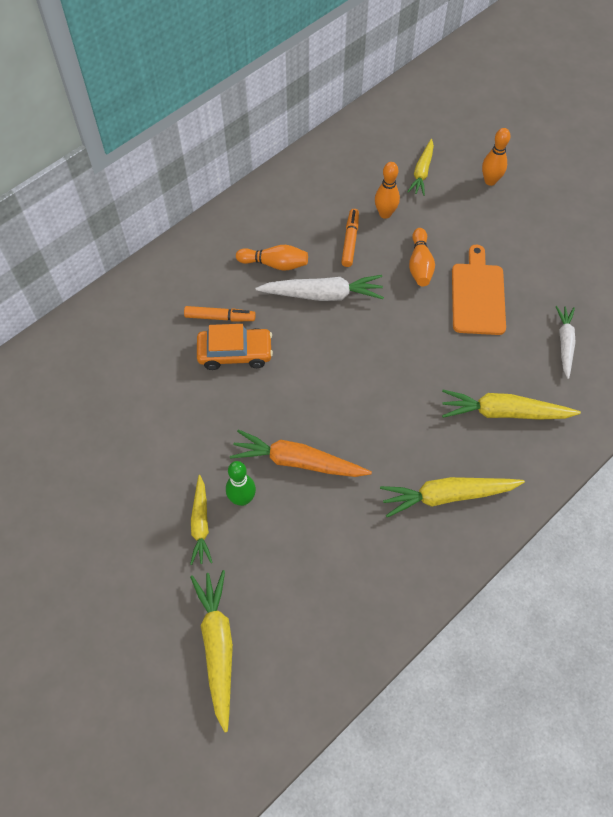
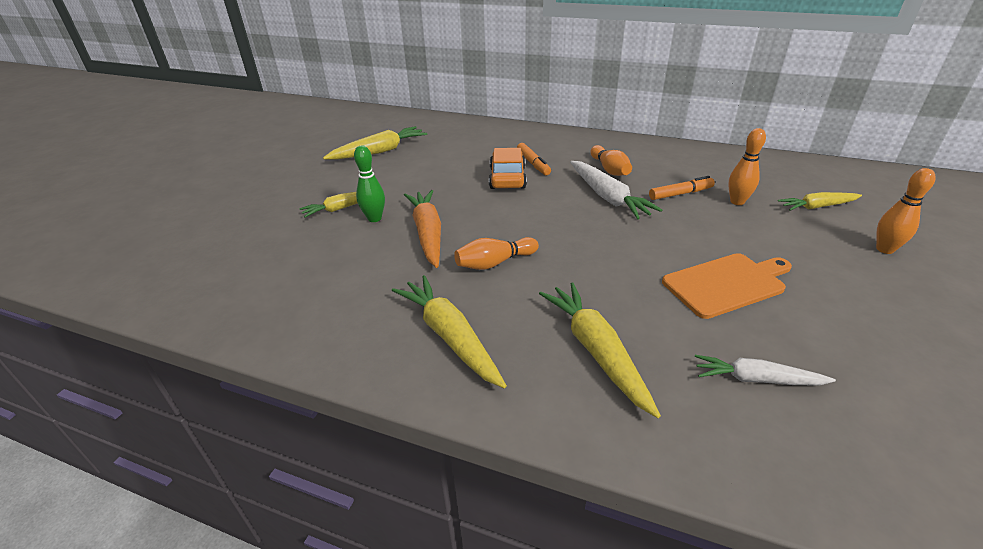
camera: 65 degrees right, 25 degrees down
yellow carrot [190,570,233,732] -> yellow carrot moved to [323,126,427,160]
orange car [197,324,273,370] -> orange car turned 150 degrees counterclockwise [489,148,527,189]
orange bowling pin [409,228,435,286] -> orange bowling pin moved to [454,237,539,270]
white carrot [556,306,576,379] -> white carrot turned 150 degrees counterclockwise [695,355,836,385]

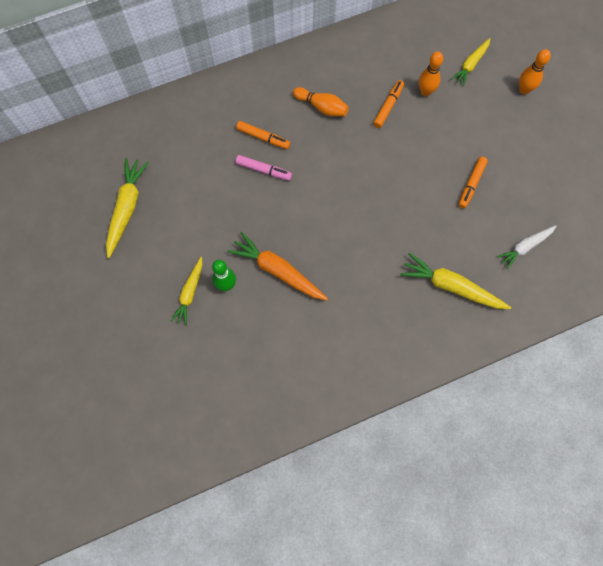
camera: 45 degrees left, 35 degrees up
yellow carrot [392,275,507,388] -> none
orange bowling pin [454,237,539,270] -> none
orange car [489,148,527,189] -> pink marker [236,155,292,181]
white carrot [570,161,663,219] -> none
orange cutting board [662,253,792,319] -> orange marker [458,157,488,208]

